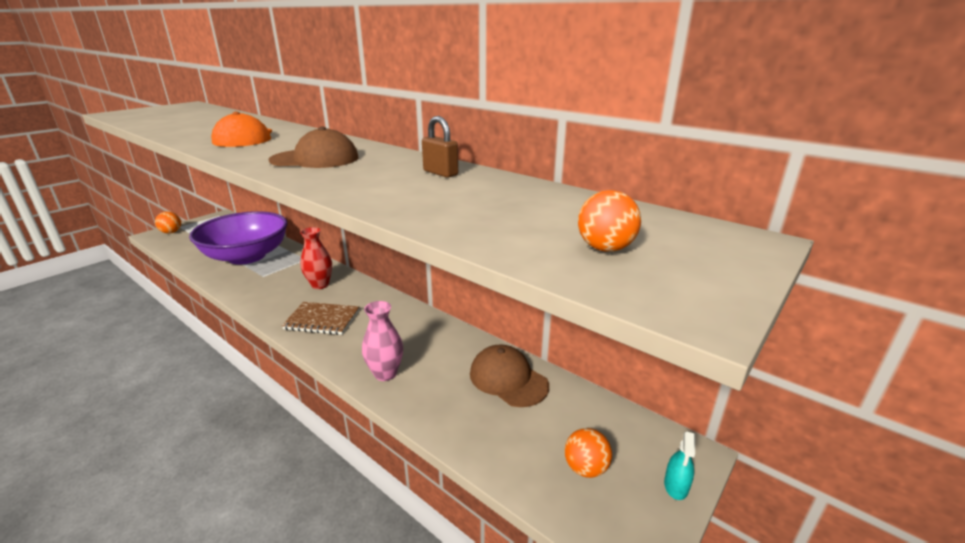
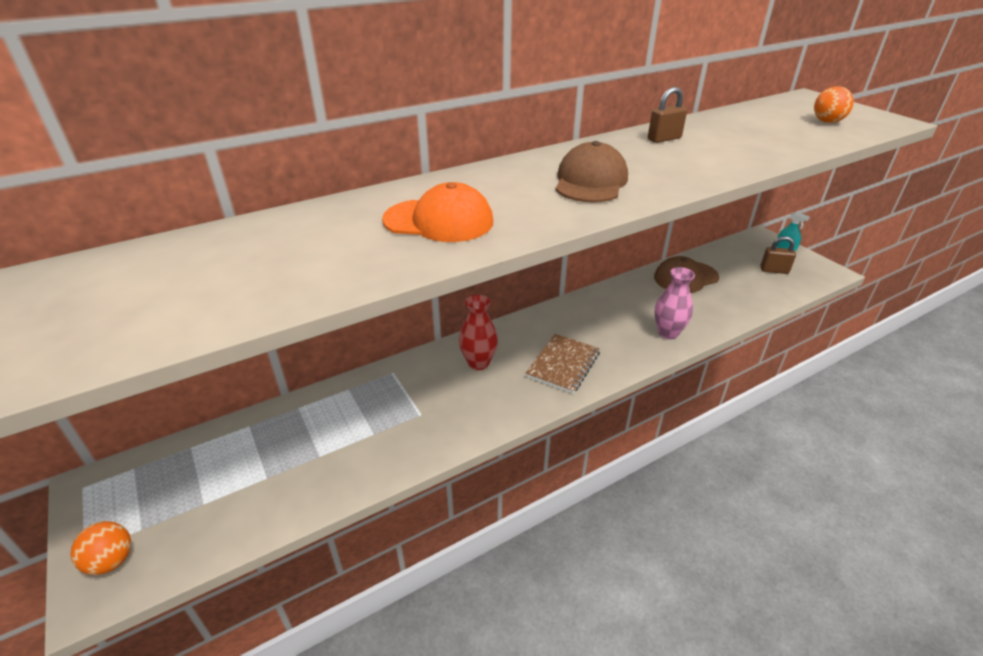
camera: 70 degrees left, 10 degrees up
purple bowl [189,211,288,265] -> none
orange ball [565,428,612,478] -> brown padlock [760,236,796,274]

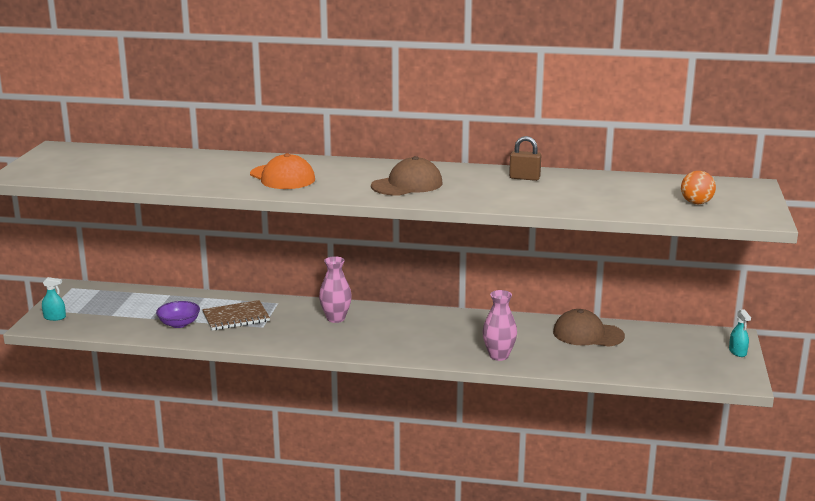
camera: 40 degrees right, 15 degrees down
orange ball [71,521,131,575] -> turquoise spray bottle [42,277,66,321]
red vase [459,295,498,370] -> pink vase [319,256,352,323]
brown notebook [526,334,600,394] -> brown notebook moved to [202,300,270,331]
brown padlock [760,236,796,274] -> none
none -> purple bowl [156,301,200,328]

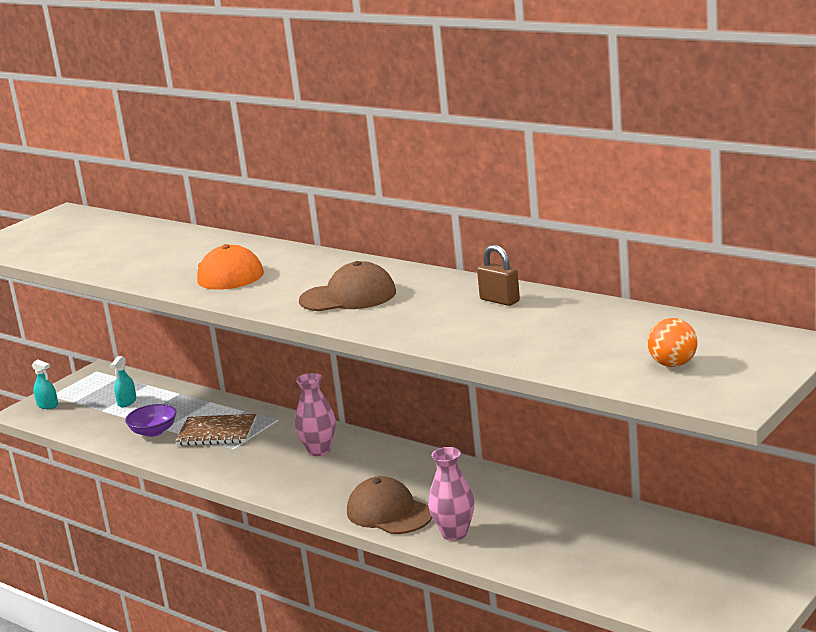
camera: 30 degrees right, 0 degrees up
brown cap [553,309,625,346] -> brown cap moved to [347,476,432,534]
turquoise spray bottle [729,309,751,357] -> turquoise spray bottle moved to [110,356,136,407]

